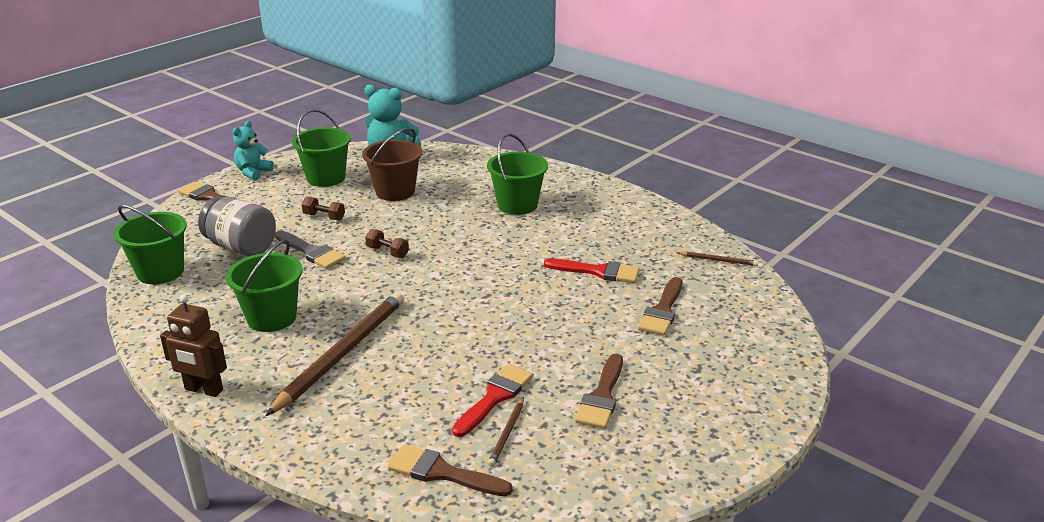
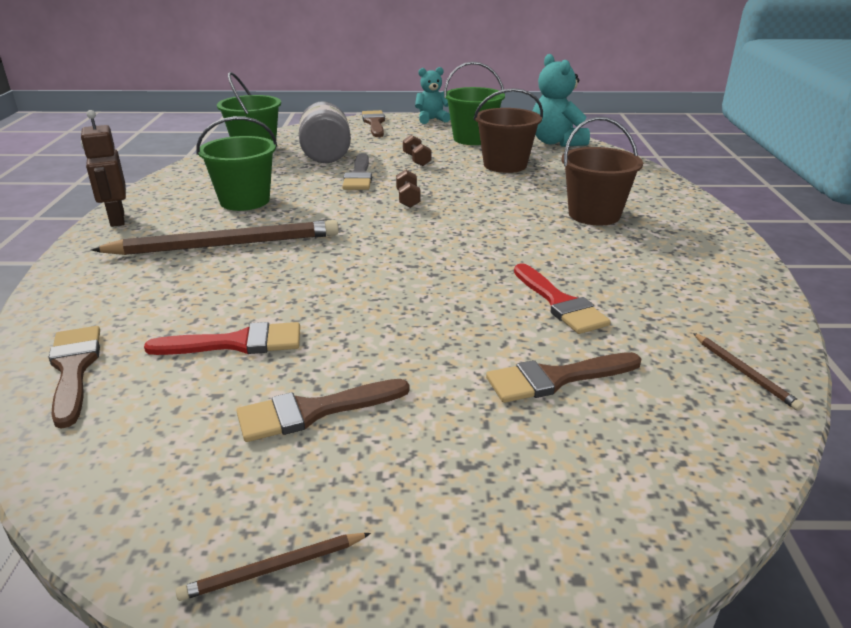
camera: 50 degrees right, 0 degrees up
green bucket [487,133,548,215] -> brown bucket [562,117,643,225]
brown pencil [488,397,524,466] -> brown pencil moved to [176,533,371,601]

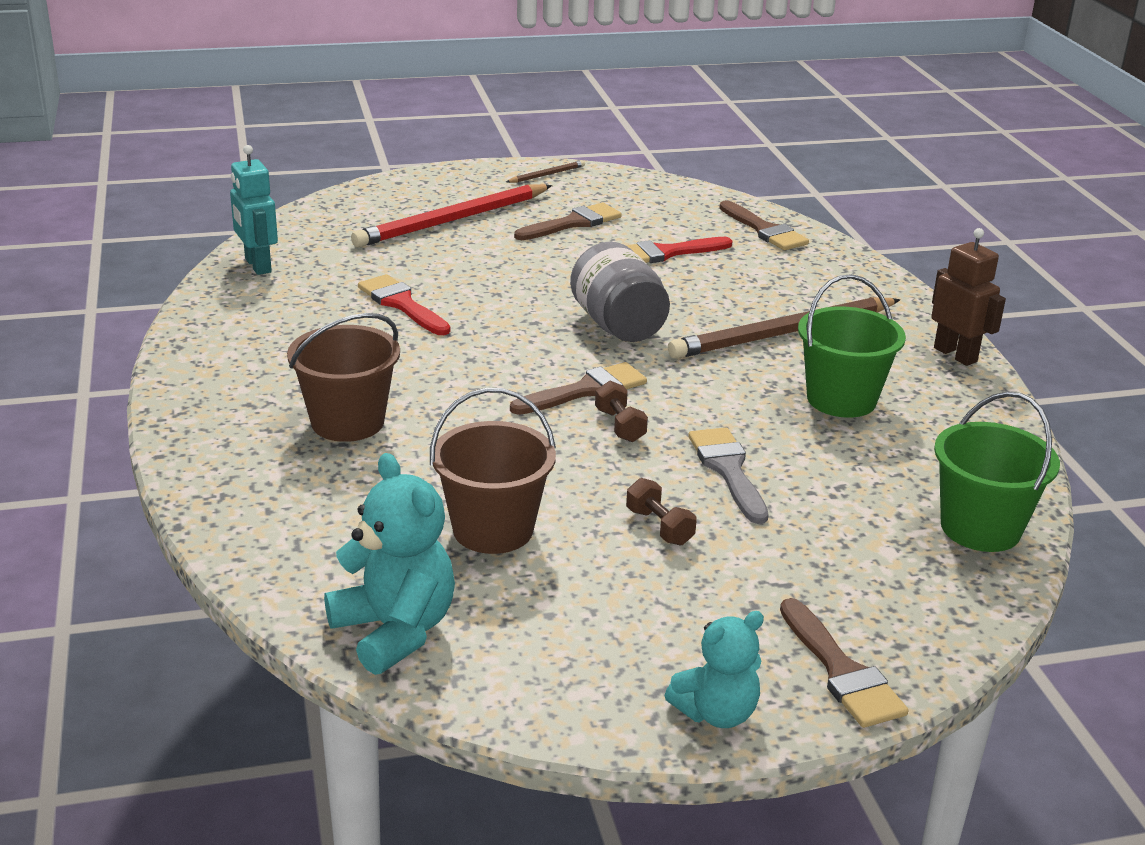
camera: 165 degrees right, 0 degrees up
grey jar [299,101,351,163] -> grey jar moved to [570,242,670,342]
green bucket [444,62,505,145] -> none
brown brush [486,352,641,403] -> brown brush moved to [510,362,647,415]
brown pencil [693,333,804,411] -> turquoise robot [230,145,278,275]
none -> red pencil [351,184,552,247]

